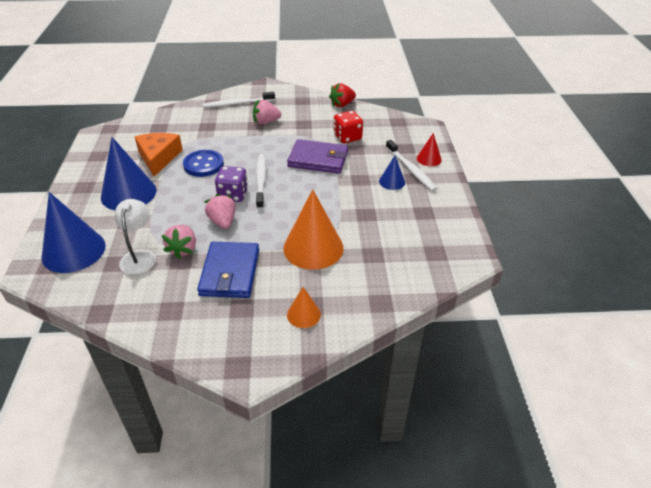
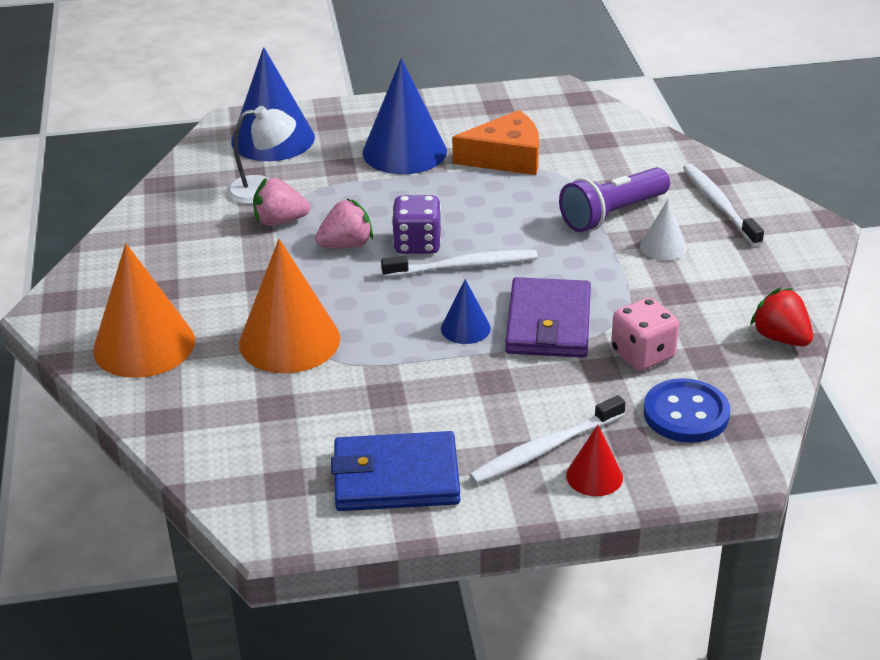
camera: 85 degrees right, 5 degrees down
blue button [183,150,224,177] -> blue button moved to [644,378,730,443]
blue wallet [197,242,259,298] -> blue wallet moved to [331,431,460,511]
pink strawberry [253,99,281,124] -> white cone [640,200,687,261]
orange cone [287,287,321,328] -> orange cone [93,243,195,378], size x2.01
red dice [334,111,363,143] -> pink dice [611,298,679,371]
blue cone [379,156,405,190] -> blue cone moved to [441,279,491,344]
none -> purple flashlight [559,167,670,232]

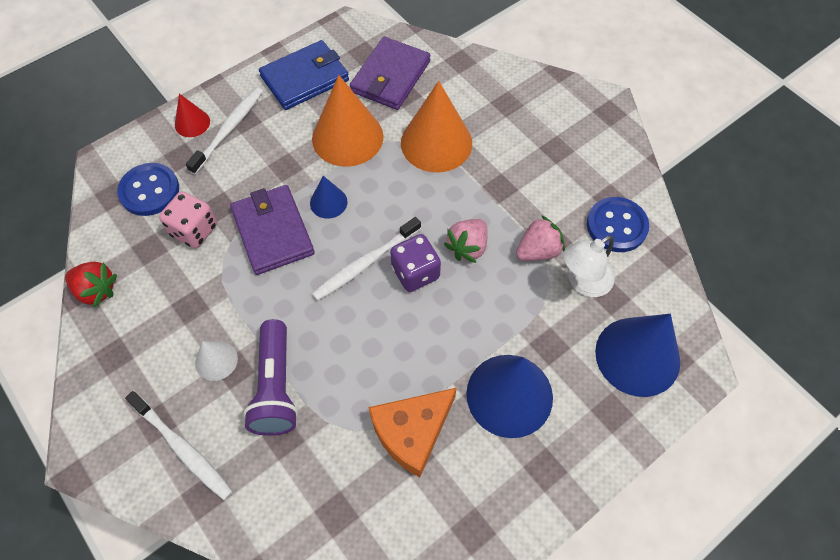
camera: 150 degrees right, 25 degrees up
orange cone [93,243,195,378] -> orange cone moved to [312,75,383,167]
purple flashlight [559,167,670,232] -> purple flashlight turned 150 degrees clockwise [244,319,298,436]
none -> purple wallet [350,37,430,110]
none -> blue button [587,197,649,252]

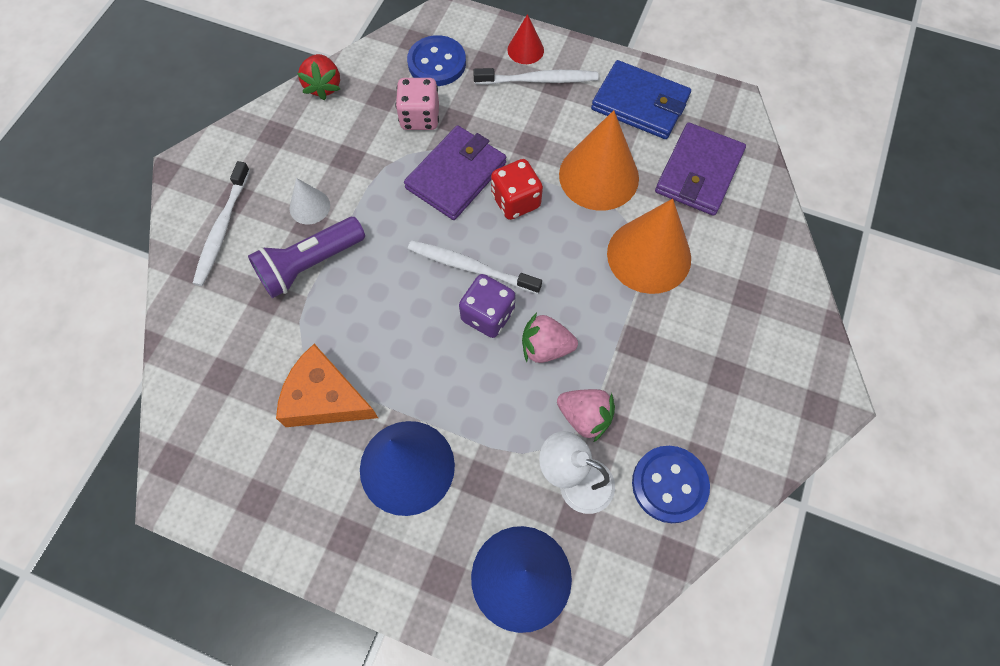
camera: 60 degrees right, 5 degrees up
blue cone [310,176,348,219] -> red dice [491,159,543,220]
purple wallet [350,37,430,110] -> purple wallet turned 60 degrees counterclockwise [655,122,746,216]

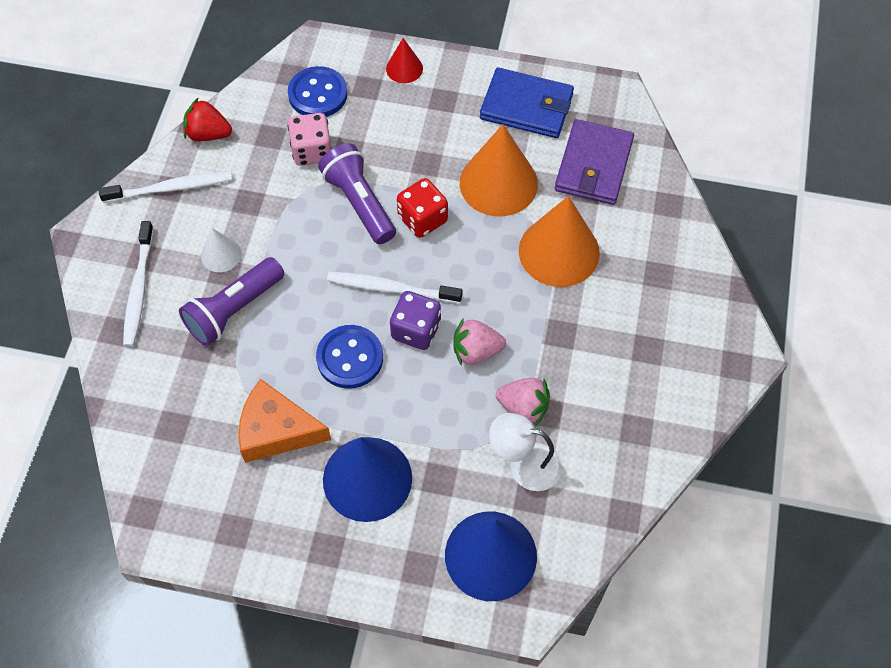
camera: 10 degrees left, 5 degrees down
red strawberry [297,54,340,100] -> red strawberry turned 120 degrees clockwise [183,97,232,141]
purple wallet [404,125,506,220] -> purple flashlight [318,143,396,244]
white toothbrush [473,68,599,85] -> white toothbrush moved to [98,171,232,203]
blue button [632,446,710,523] -> blue button moved to [316,325,383,389]

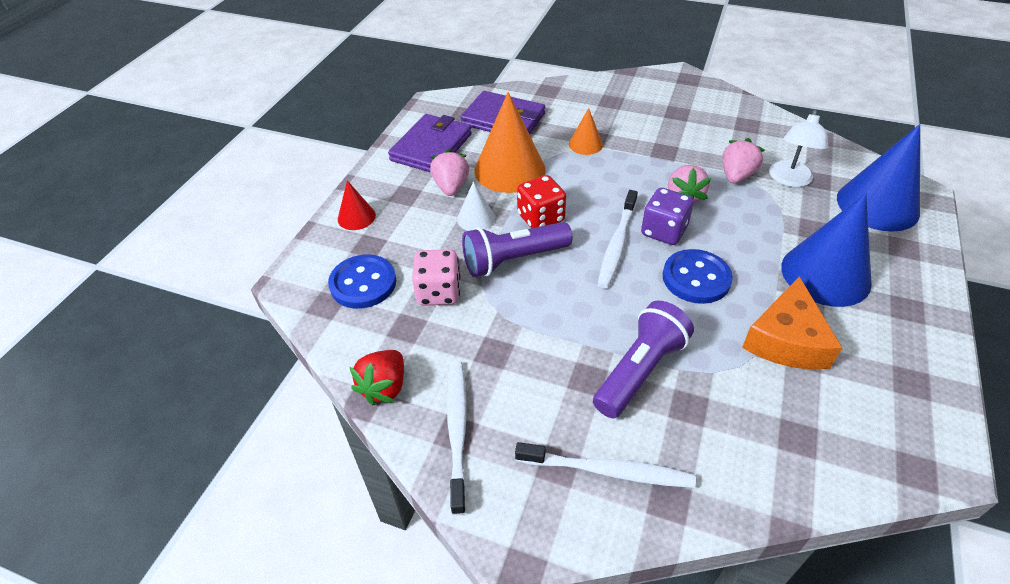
camera: 80 degrees left, 15 degrees down
purple flashlight [179,257,284,346] -> purple flashlight turned 105 degrees counterclockwise [593,300,694,418]
white cone [201,228,242,272] -> white cone moved to [457,181,495,231]
blue wallet [480,67,574,138] -> purple wallet [388,114,472,173]
orange cone [519,196,600,287] -> orange cone [569,108,603,155], size x0.50
none -> pink strawberry [430,149,469,196]

